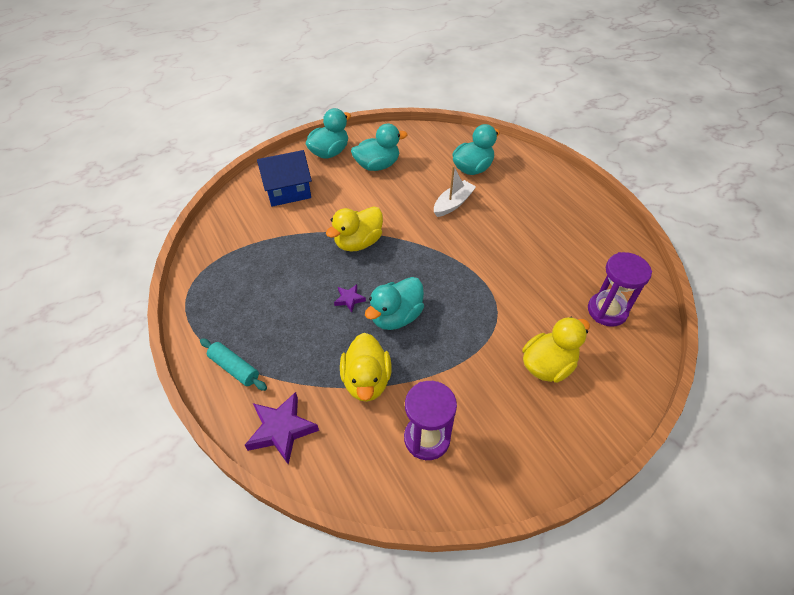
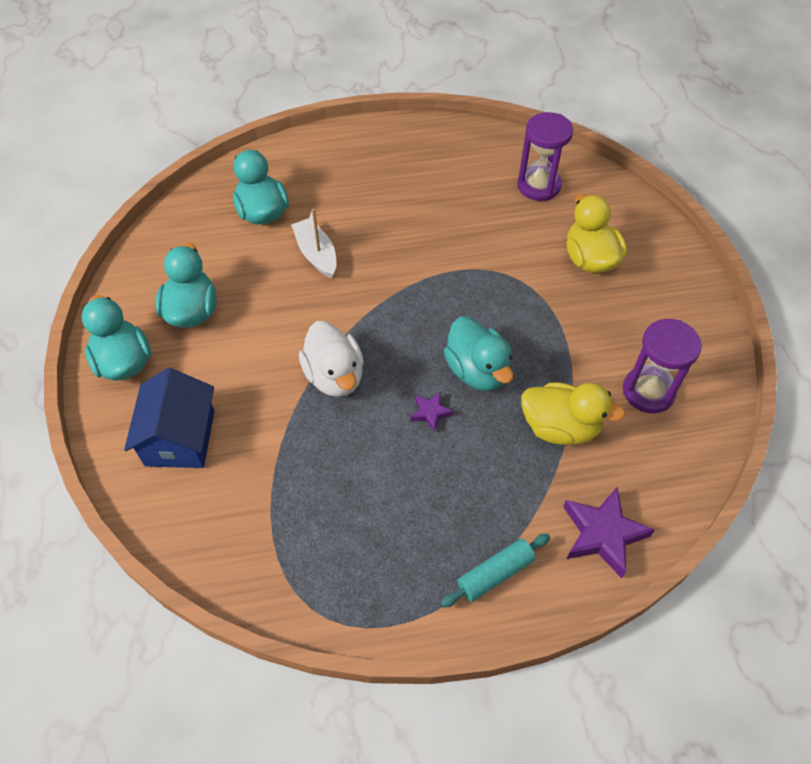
camera: 70 degrees left, 5 degrees up
yellow duck [326,206,383,252] -> white duck [299,321,364,397]

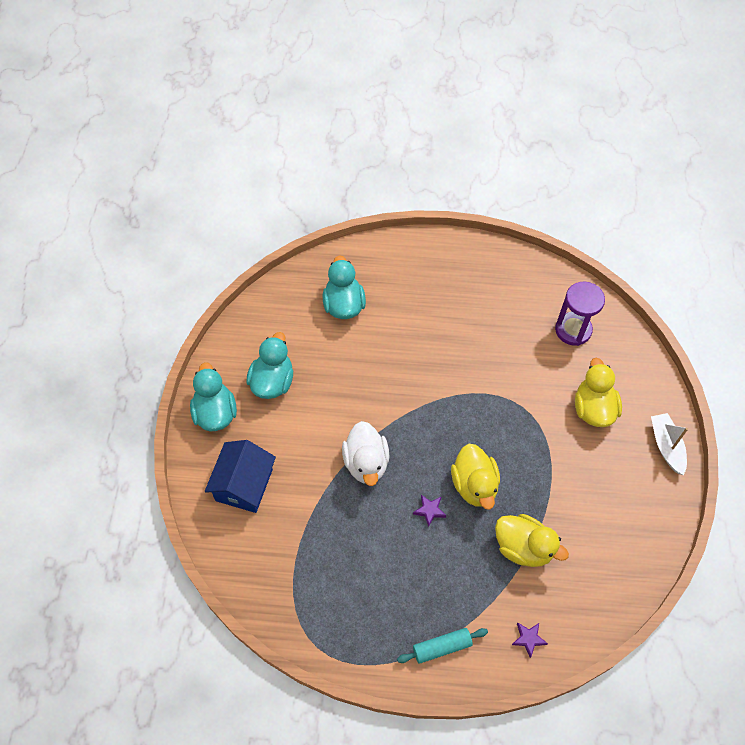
camera: 15 degrees right, 5 degrees up
white boat [291,209,337,278] -> white boat moved to [651,413,688,475]
turquoise duck [444,317,513,391] -> yellow duck [451,444,500,510]
purple star [563,487,655,578] -> purple star [512,623,548,658], size x0.53
purple hourglass [623,319,702,413] -> none

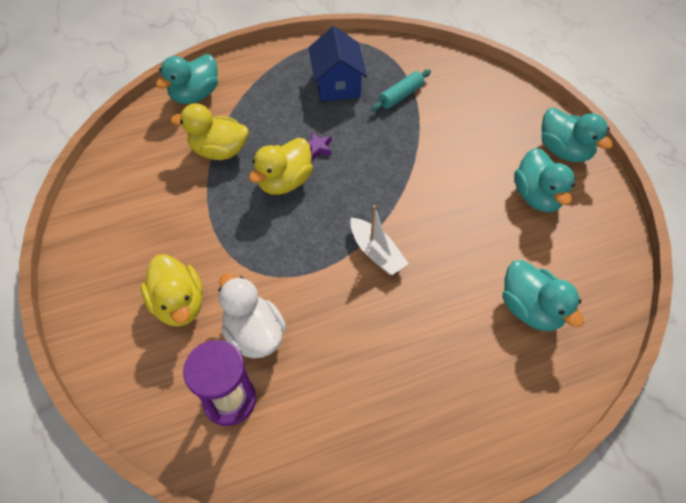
camera: 155 degrees right, 5 degrees down
blue house [205,440,276,513] -> blue house moved to [309,26,367,101]
white duck [342,421,389,486] -> white duck moved to [219,273,286,359]
turquoise rolling pin [397,628,488,664] -> turquoise rolling pin moved to [371,69,431,111]
yellow duck [451,444,500,510] -> yellow duck turned 105 degrees counterclockwise [249,138,313,195]
purple star [512,623,548,658] -> turquoise duck [156,54,218,104]
white boat [651,413,688,475] -> white boat moved to [350,205,408,275]

